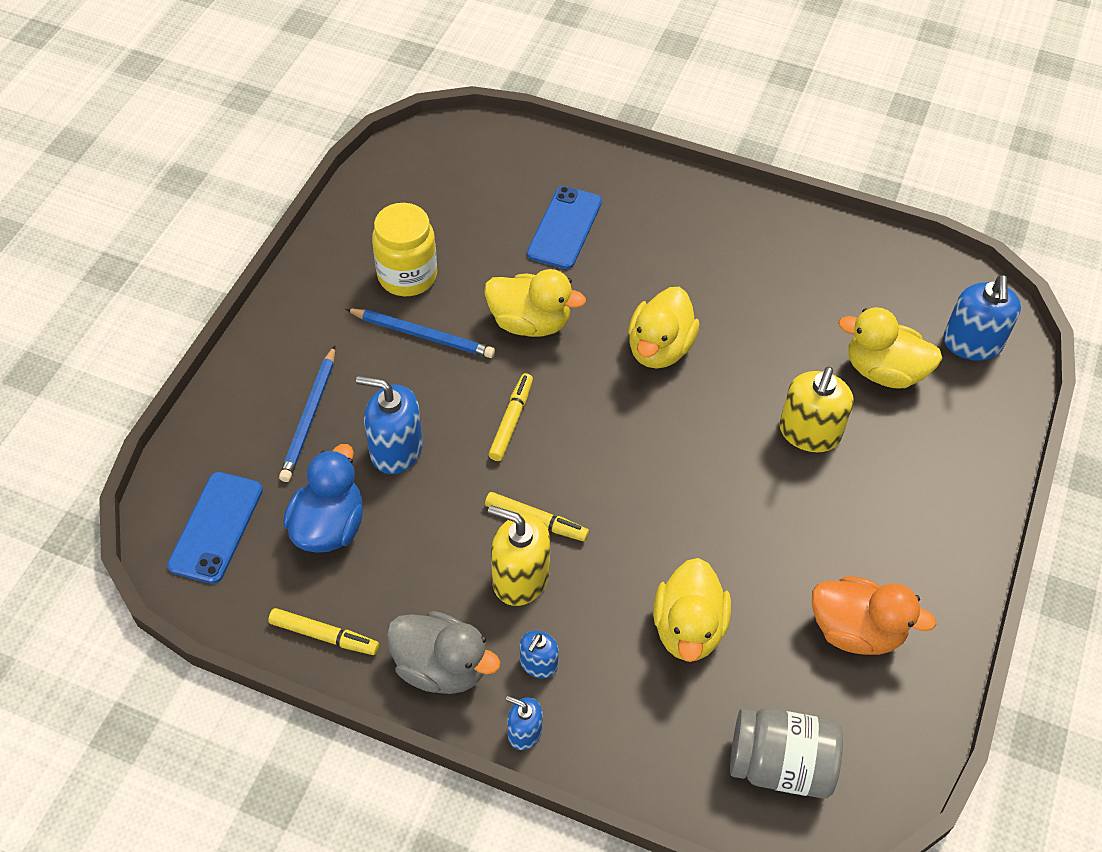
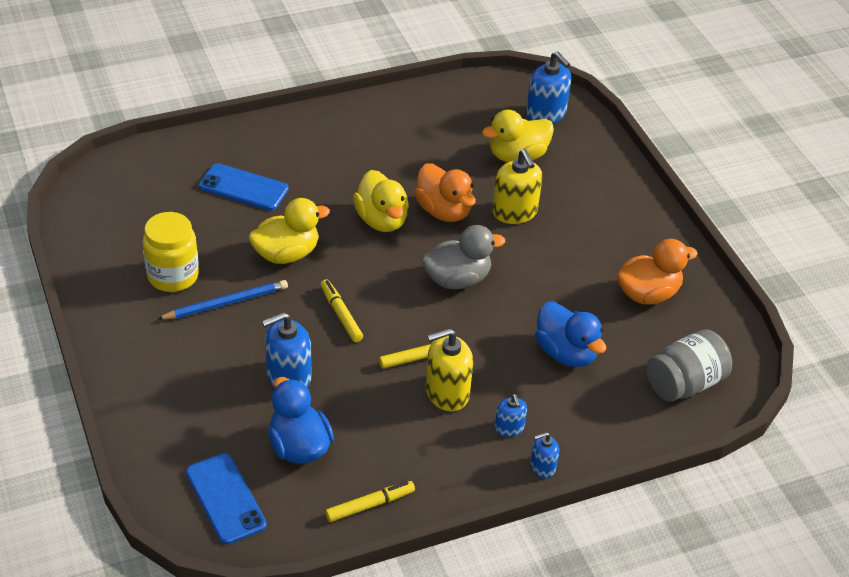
camera: 45 degrees left, 10 degrees down
blue pencil [279,345,335,482] -> none
grey duck [386,611,501,694] -> grey duck moved to [422,225,505,289]
blue phone [527,186,602,269] -> blue phone turned 45 degrees counterclockwise [199,163,289,211]
yellow duck [653,558,731,662] -> blue duck [535,301,606,367]
none -> orange duck [414,164,476,222]

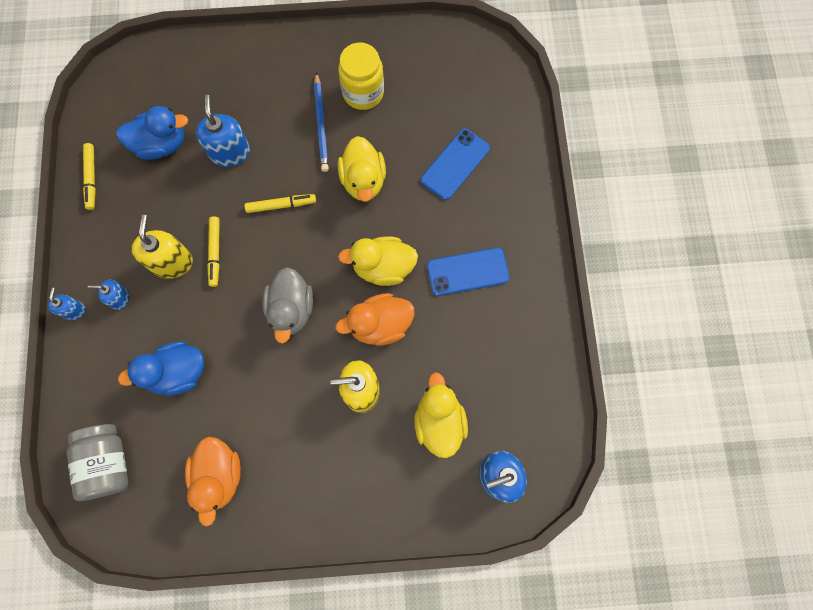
camera: 110 degrees right, 30 degrees up
blue phone [186,453,267,545] -> blue phone moved to [427,248,510,296]

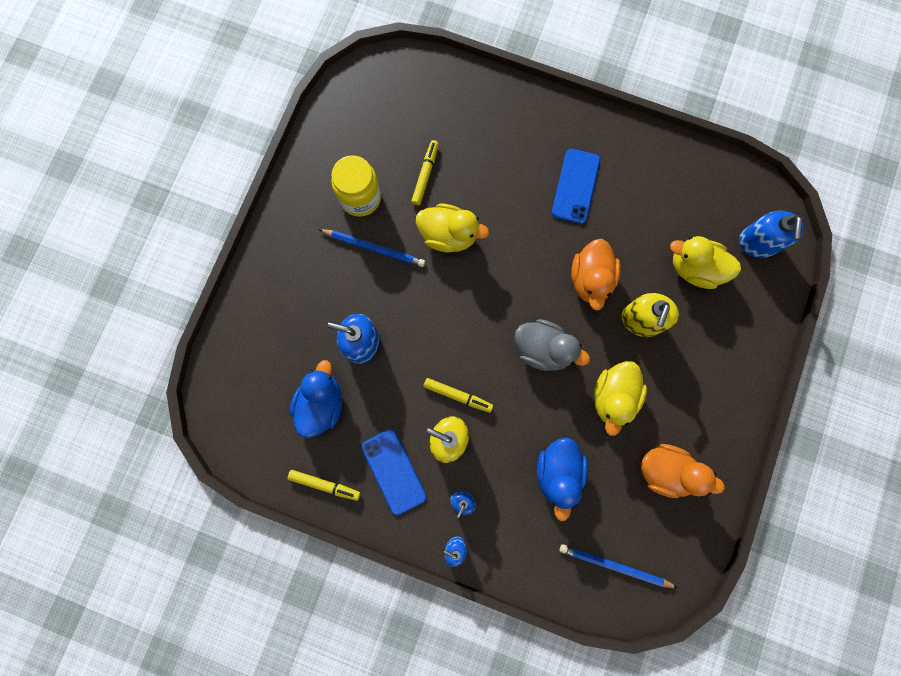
camera: 65 degrees left, 5 degrees up
grey jar [67,424,128,501] -> blue pencil [560,544,678,588]
yellow marker [245,194,316,213] -> yellow marker moved to [411,140,439,205]
yellow duck [338,237,418,286] -> yellow duck moved to [594,361,647,436]
blue phone [421,129,490,200] -> blue phone moved to [361,429,427,515]

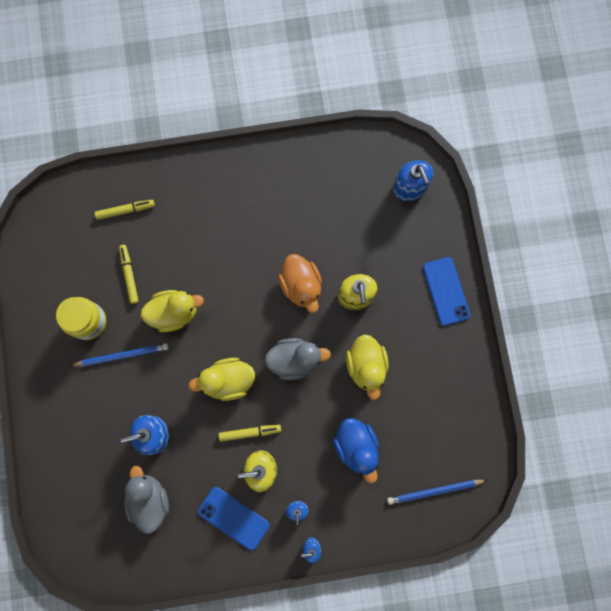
camera: 30 degrees left, 0 degrees up
yellow marker [288,470,360,501] -> yellow marker moved to [95,200,155,220]
blue duck [290,360,342,438] -> grey duck [124,466,169,534]
blue phone [552,149,600,224] -> blue phone moved to [423,257,470,326]
orange duck [641,444,725,498] -> none
yellow duck [670,236,741,289] -> yellow duck moved to [188,358,255,401]

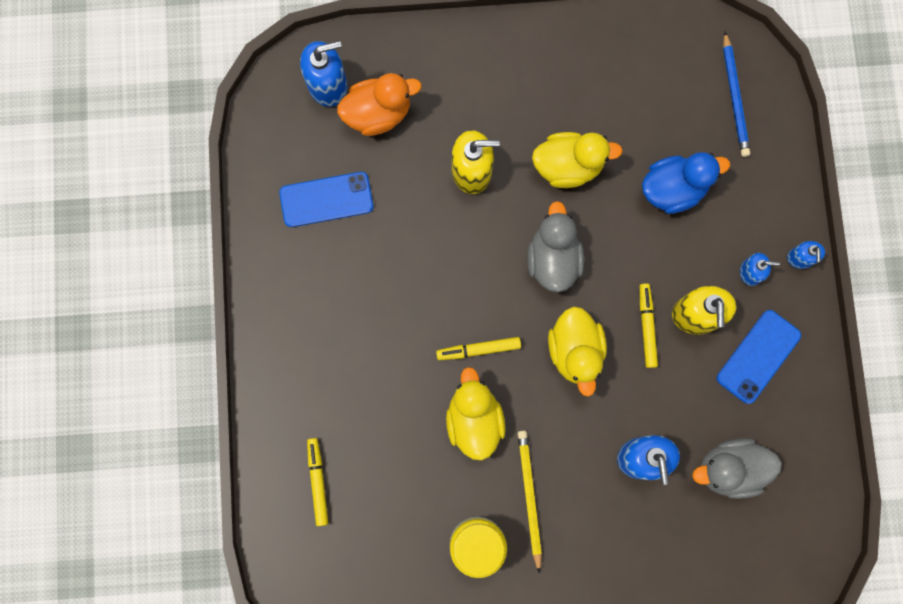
camera: 85 degrees left, 0 degrees up
blue pencil [70,343,168,367] -> yellow pencil [518,430,542,573]
yellow marker [119,245,139,304] -> yellow marker moved to [436,337,521,360]
orange duck [278,254,322,313] -> orange duck moved to [337,73,422,136]
blue phone [423,257,470,326] -> blue phone moved to [279,172,374,227]

